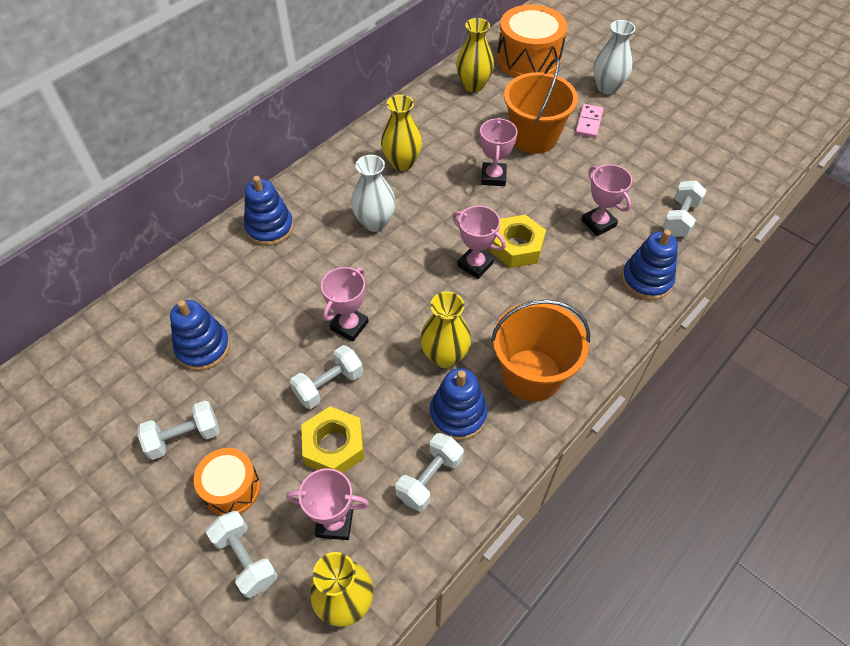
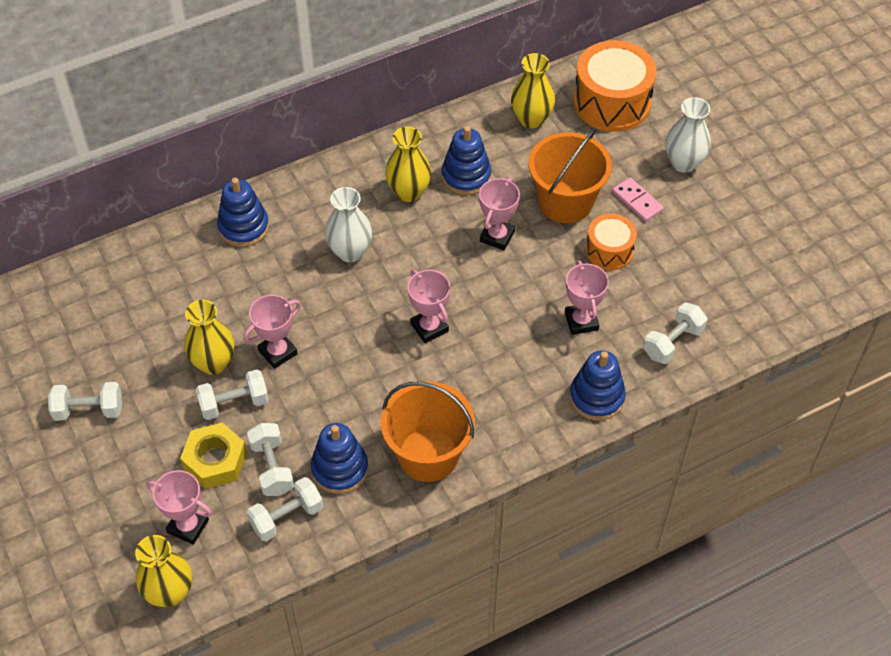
camera: 20 degrees right, 0 degrees up
blue stacking toy [170,300,230,371] -> blue stacking toy moved to [442,126,491,195]
orange drum [193,448,260,516] -> orange drum moved to [586,214,637,270]
white dumbbell [206,511,278,598] -> white dumbbell moved to [247,423,294,496]
yellow vase [420,292,471,368] -> yellow vase moved to [184,300,234,375]
yellow nut [490,215,546,268] -> none
pink domino [575,104,604,138] -> pink domino turned 75 degrees counterclockwise [612,177,664,222]

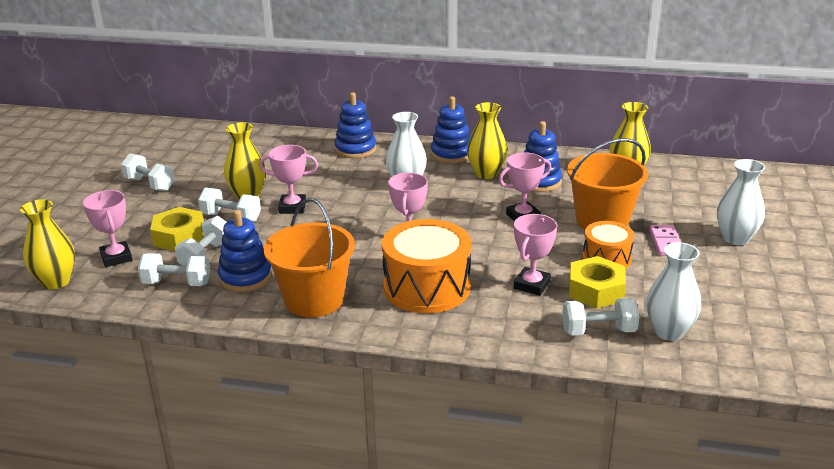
camera: 40 degrees right, 25 degrees down
blue stacking toy [570,350,626,420] -> blue stacking toy moved to [431,96,471,163]
orange drum [573,40,657,132] -> orange drum moved to [382,219,471,313]
none -> yellow nut [569,256,626,309]
none -> white vase [646,242,701,341]

